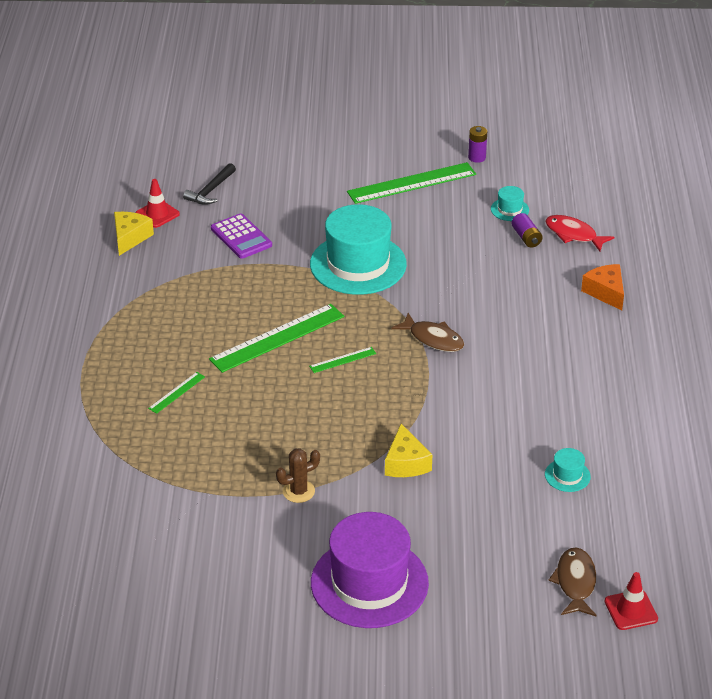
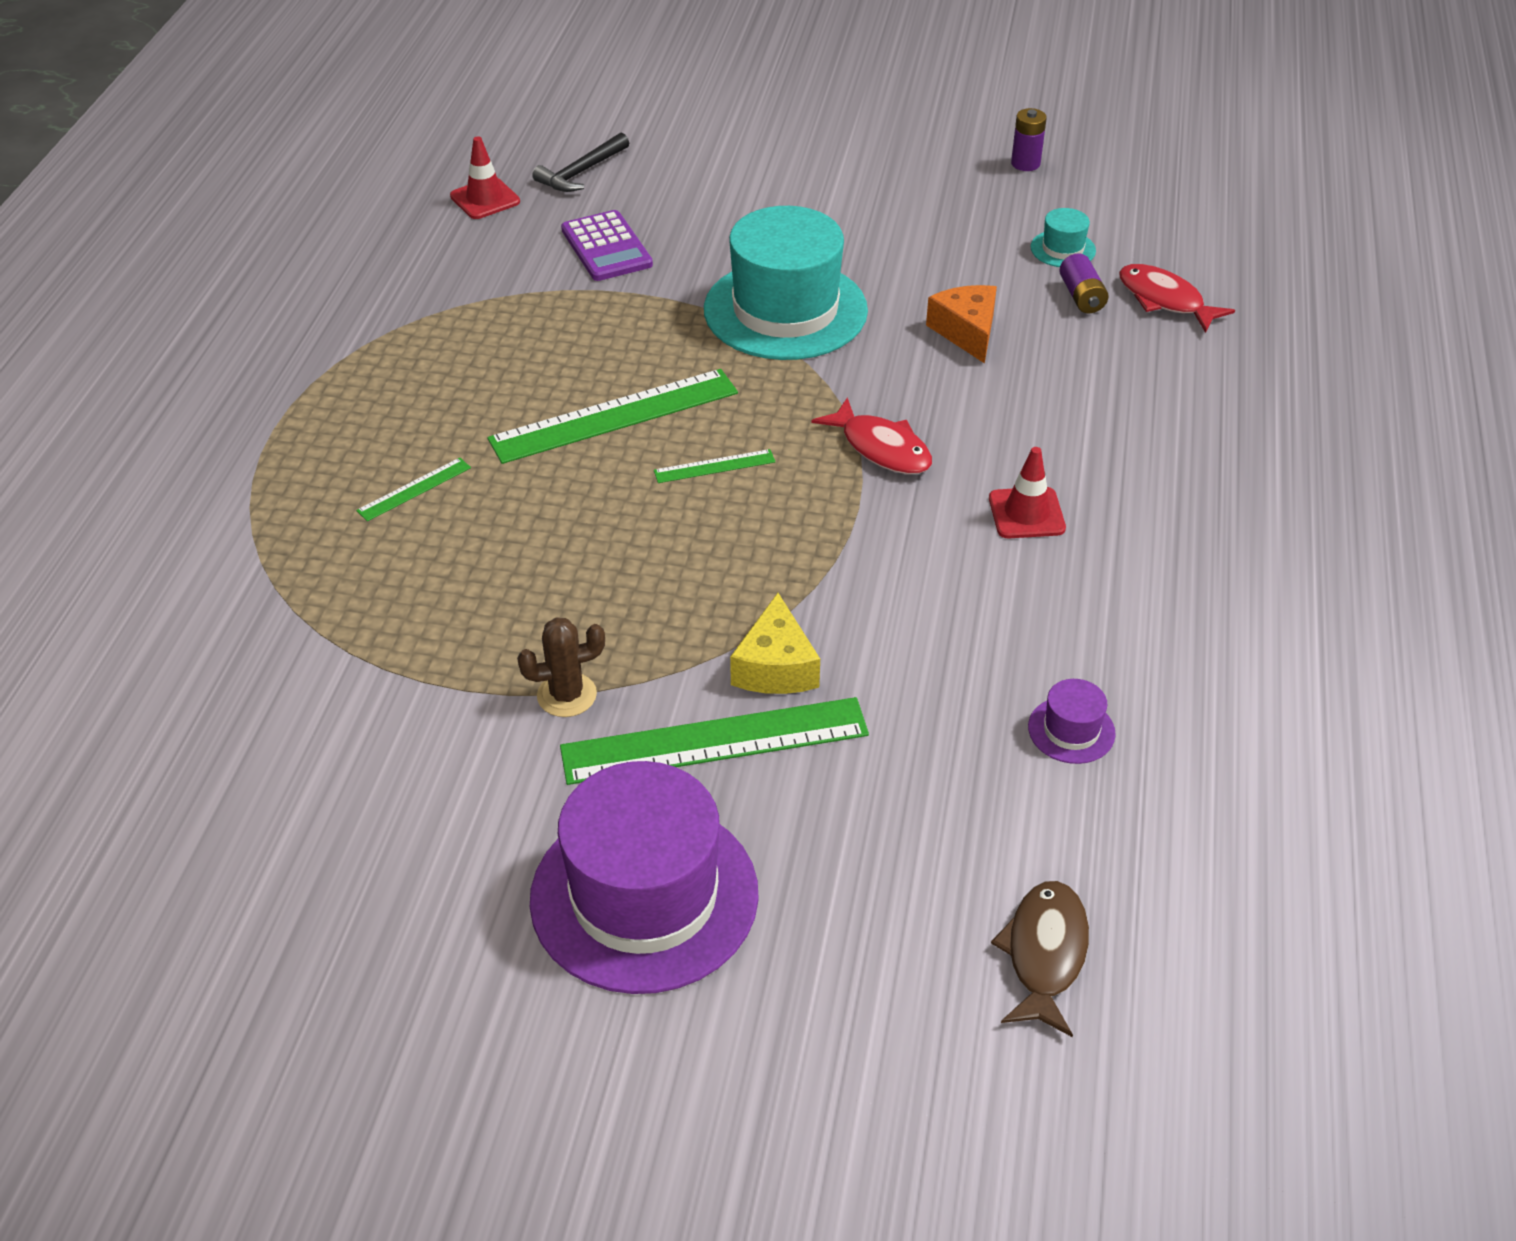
camera: 10 degrees right, 5 degrees up
yellow cheese [114,212,154,256] -> none
green ruler [347,162,476,204] -> green ruler moved to [560,697,869,785]
brown fish [391,313,464,352] -> red fish [812,397,932,474]
turquoise hat [545,448,591,492] -> purple hat [1028,679,1116,764]
orange cheese [581,264,624,311] -> orange cheese moved to [926,285,997,364]
red traffic cone [605,572,658,630] -> red traffic cone moved to [989,447,1066,538]

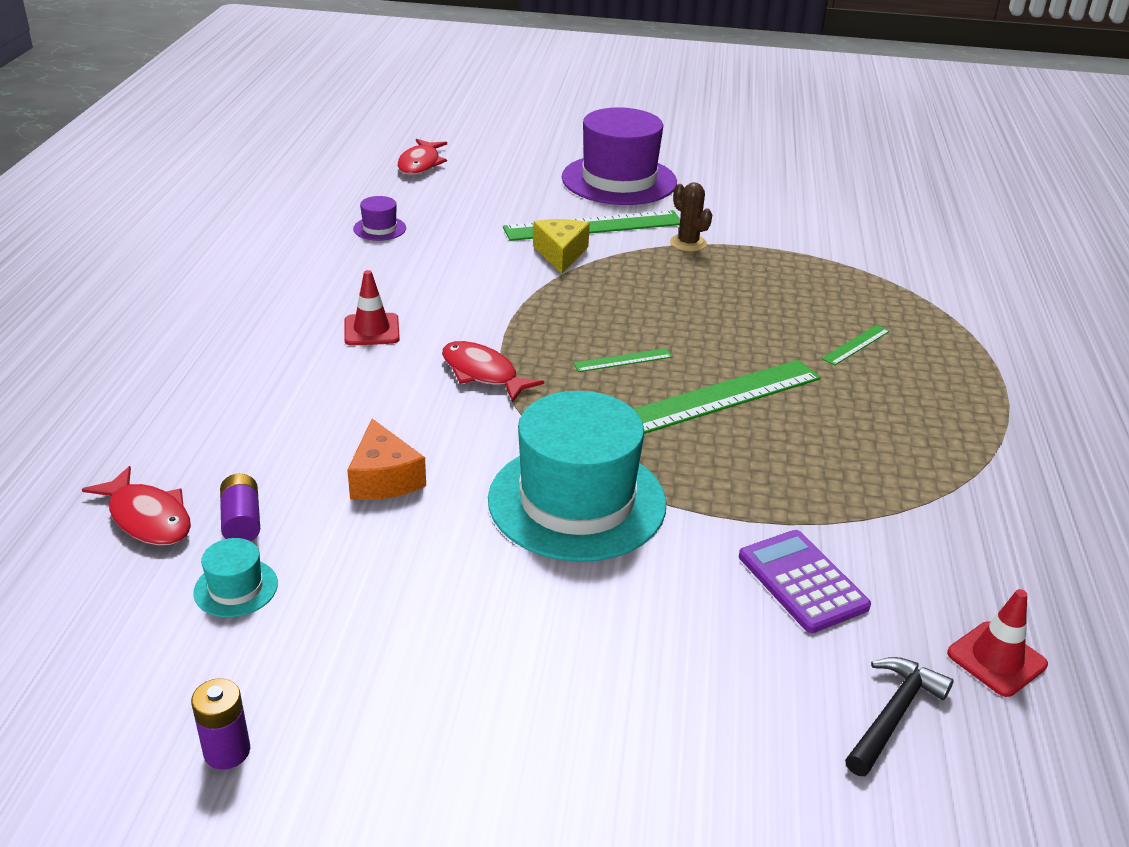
camera: 175 degrees right, 10 degrees down
brown cactus [517,617,605,717] -> brown cactus turned 75 degrees clockwise [670,182,712,252]
brown fish [991,881,1089,1037] -> red fish [398,139,447,175]

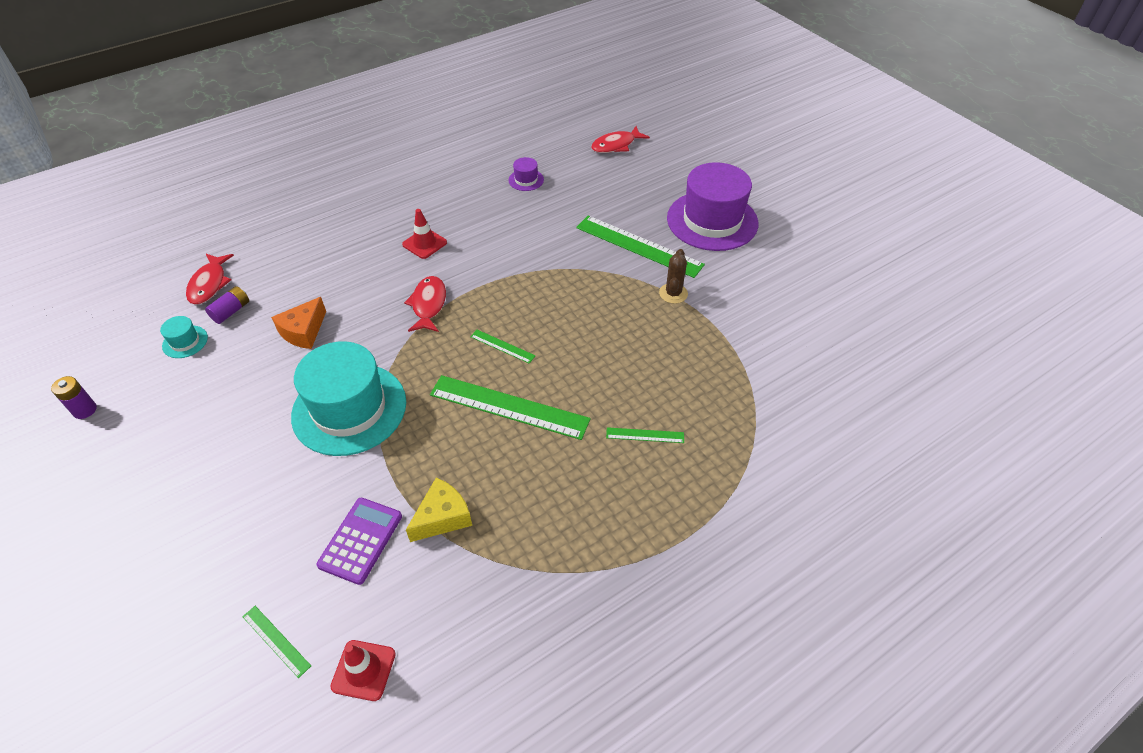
camera: 50 degrees right, 15 degrees up
yellow cheese [533,219,590,274] -> yellow cheese moved to [406,478,472,542]
black hammer [845,657,954,776] -> green ruler [242,606,311,678]

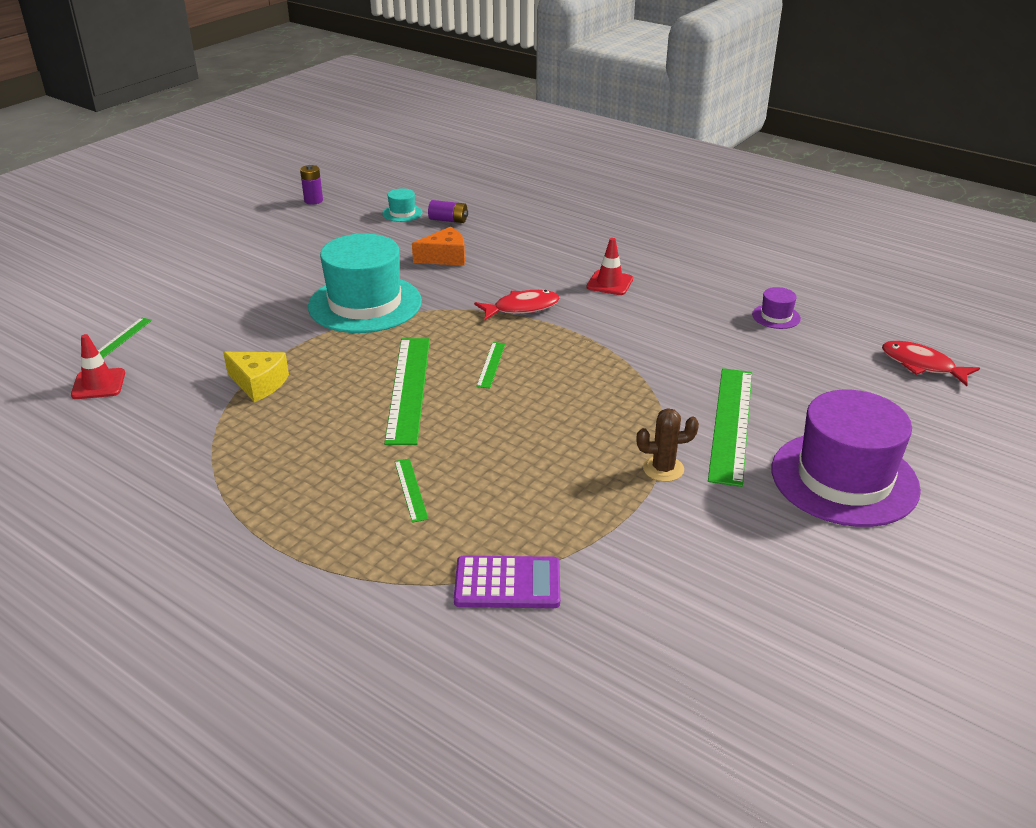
camera: 70 degrees right, 15 degrees down
red fish [186,254,234,305] -> none
orange cheese [271,297,326,349] -> orange cheese turned 150 degrees clockwise [412,227,465,266]
purple calculator [316,498,402,585] -> purple calculator moved to [454,556,560,608]

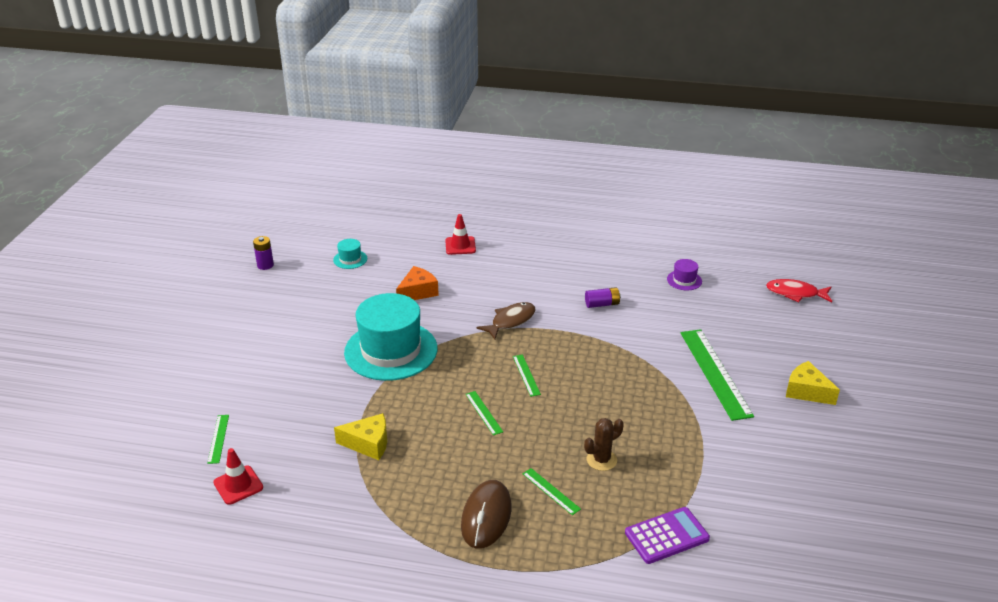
camera: 25 degrees left, 0 degrees up
green ruler [384,338,430,445] -> green ruler [465,391,503,435], size x0.46
purple battery [428,200,468,223] -> purple battery moved to [585,287,621,308]
red fish [474,290,560,320] -> brown fish [476,302,535,340]
red traffic cone [587,238,633,295] -> red traffic cone moved to [445,214,476,255]
brown cactus [636,408,699,482] -> brown cactus moved to [584,418,624,471]
purple hat [772,390,921,527] -> yellow cheese [786,361,840,405]
none -> brown mouse [461,480,511,549]

